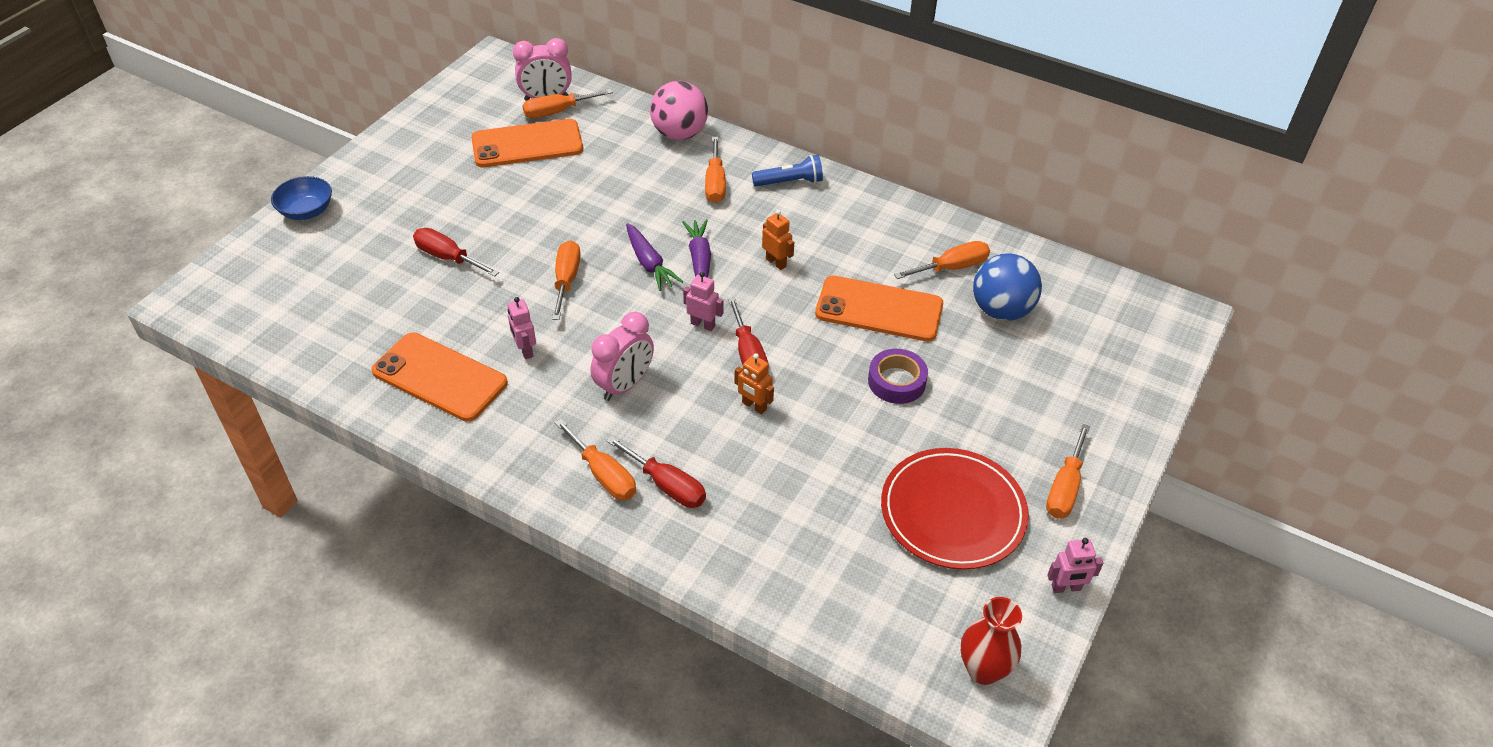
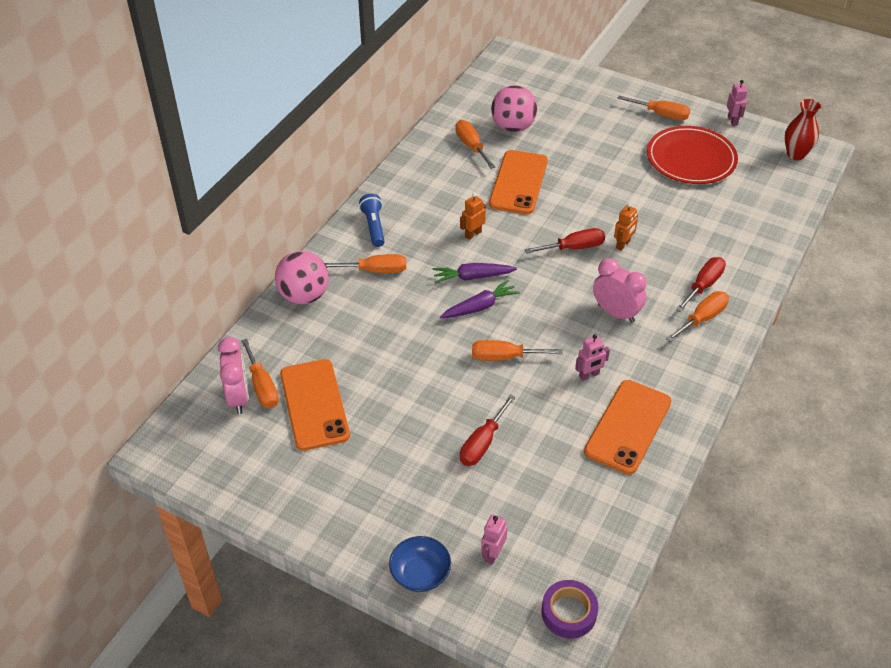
camera: 90 degrees left, 0 degrees up
pink robot [683,272,724,331] -> pink robot moved to [481,514,507,565]
purple tape [868,349,928,404] -> purple tape moved to [541,580,598,638]
blue ball [973,253,1042,321] -> pink ball [491,85,537,132]

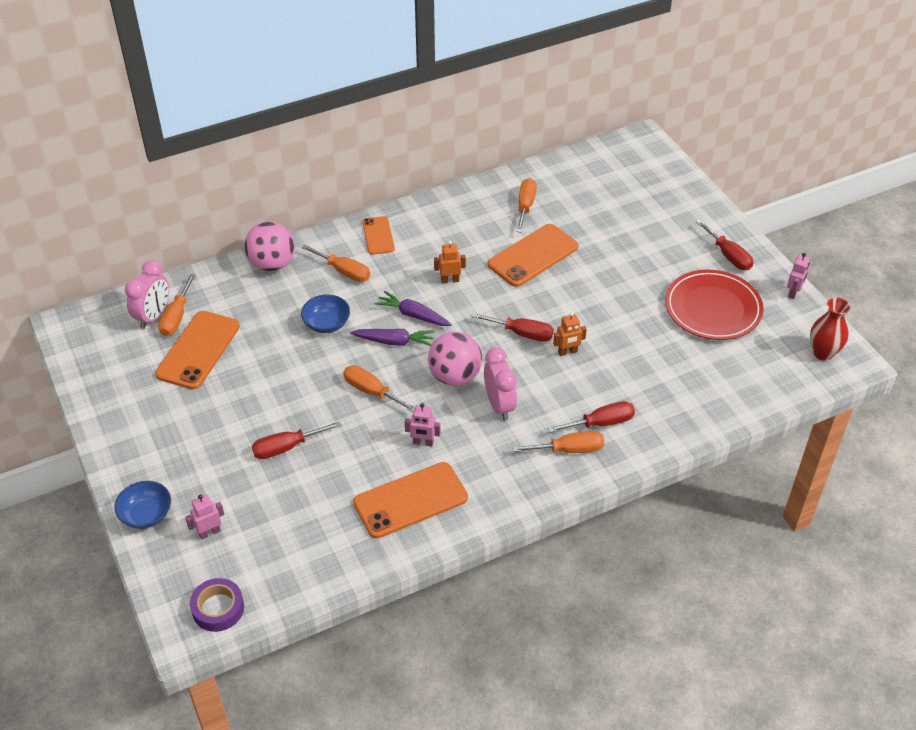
camera: 35 degrees right, 0 degrees up
blue flashlight [359,194,385,247] -> orange phone [362,216,395,255]
pink ball [491,85,537,132] -> pink ball moved to [428,332,482,386]
orange screwdriver [617,96,690,120] -> red screwdriver [696,220,753,270]
none -> blue bowl [301,294,350,333]

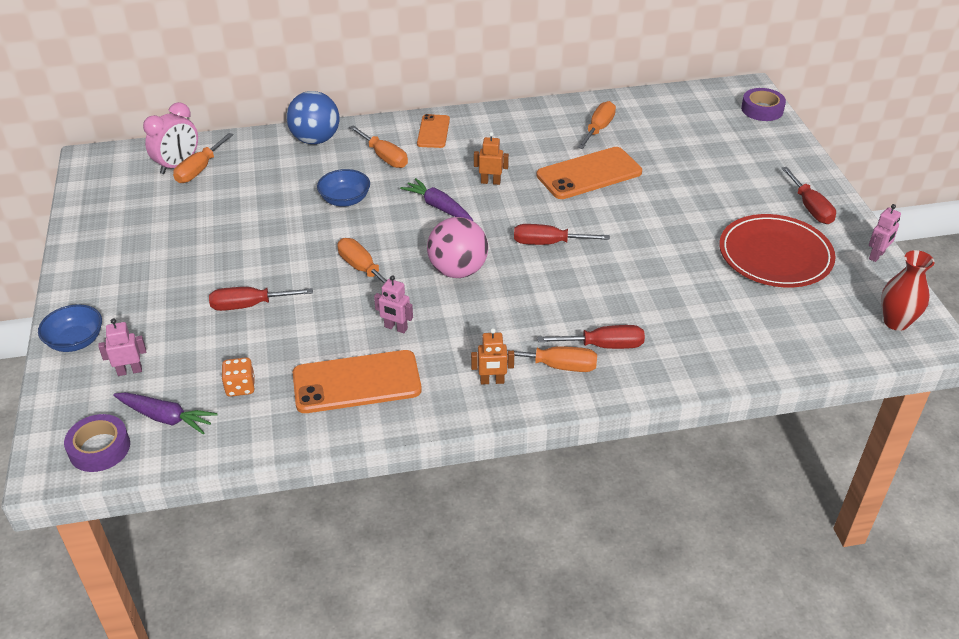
camera: 15 degrees right, 5 degrees down
orange phone [155,311,240,390] -> none
pink ball [245,221,295,271] -> blue ball [286,91,339,144]
purple carrot [350,329,435,346] -> purple carrot moved to [113,392,218,434]
red screwdriver [471,313,554,342] -> red screwdriver turned 150 degrees clockwise [514,224,610,245]
pink clock [484,347,517,420] -> none
orange robot [553,312,587,356] -> orange robot moved to [471,328,514,384]
none -> orange dice [221,357,255,397]
none -> purple tape [741,88,786,121]

